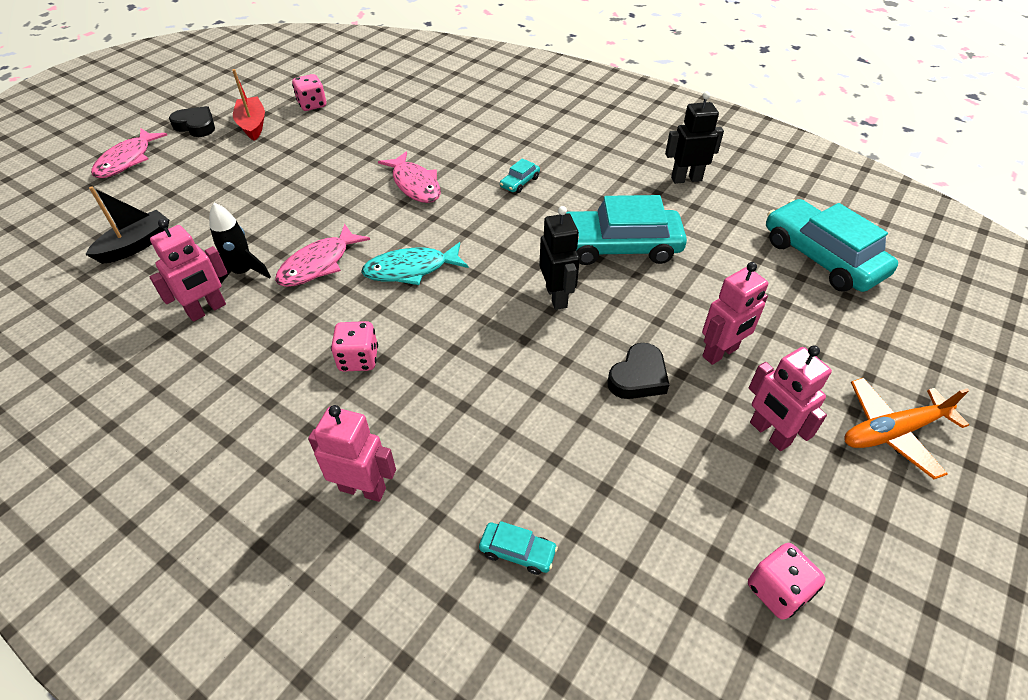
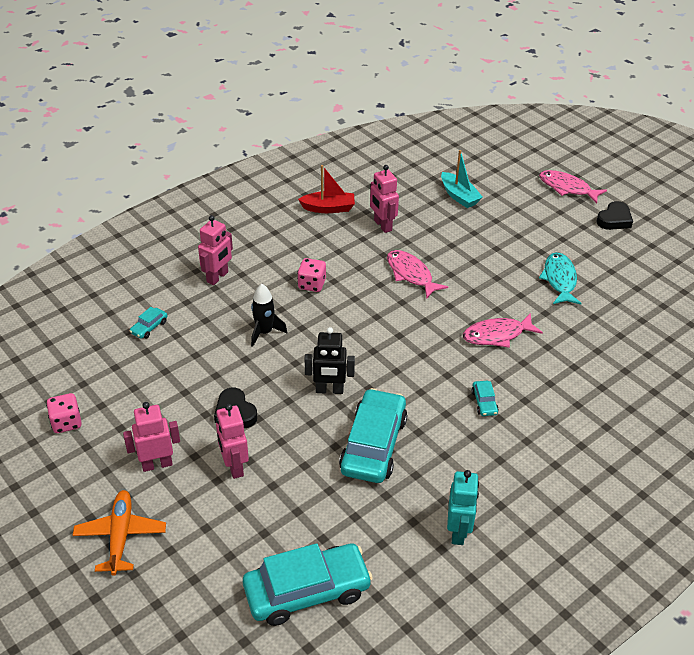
camera: 105 degrees right, 5 degrees down
black boat [85,186,169,264] -> turquoise boat [441,150,483,208]
black rocket [209,203,271,283] -> black rocket moved to [251,284,287,347]
red boat [232,69,265,141] -> red boat moved to [298,165,355,213]
pink dice [292,74,326,111] -> none
turquoise fish [361,242,469,285] -> turquoise fish moved to [539,252,582,305]
turquoise car [500,158,540,193] -> turquoise car turned 150 degrees counterclockwise [472,381,499,416]
black robot [665,92,724,184] -> turquoise robot [447,470,479,545]

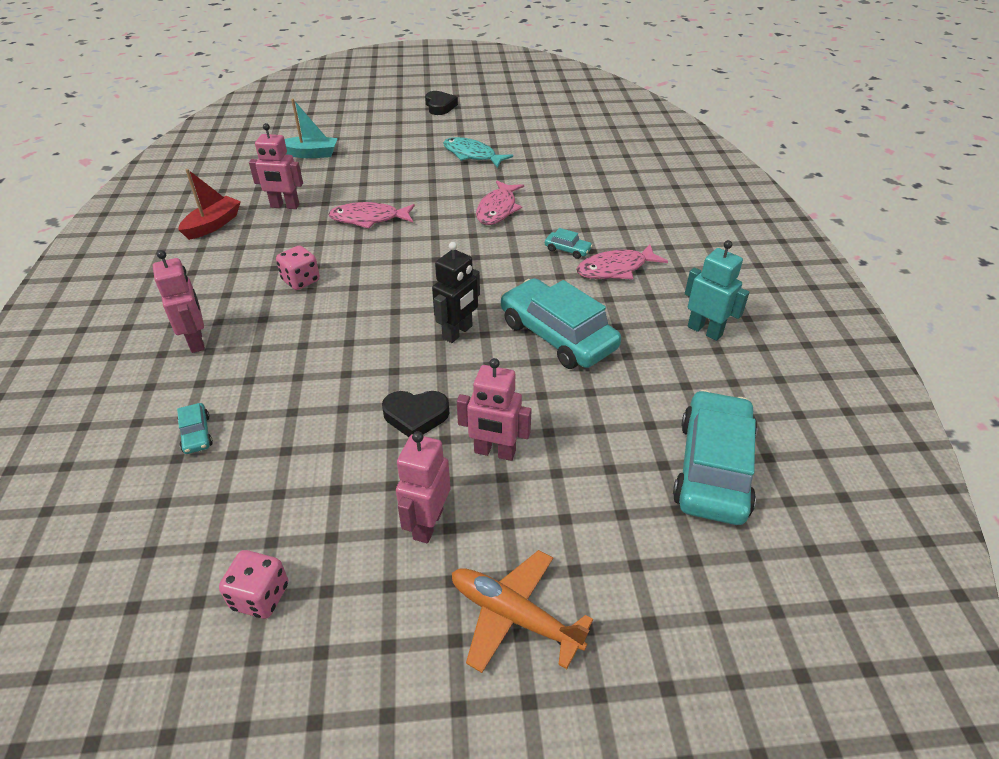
camera: 55 degrees left, 0 degrees up
black rocket [251,284,287,347] -> none
pink fish [539,170,607,204] -> pink fish moved to [576,244,668,279]

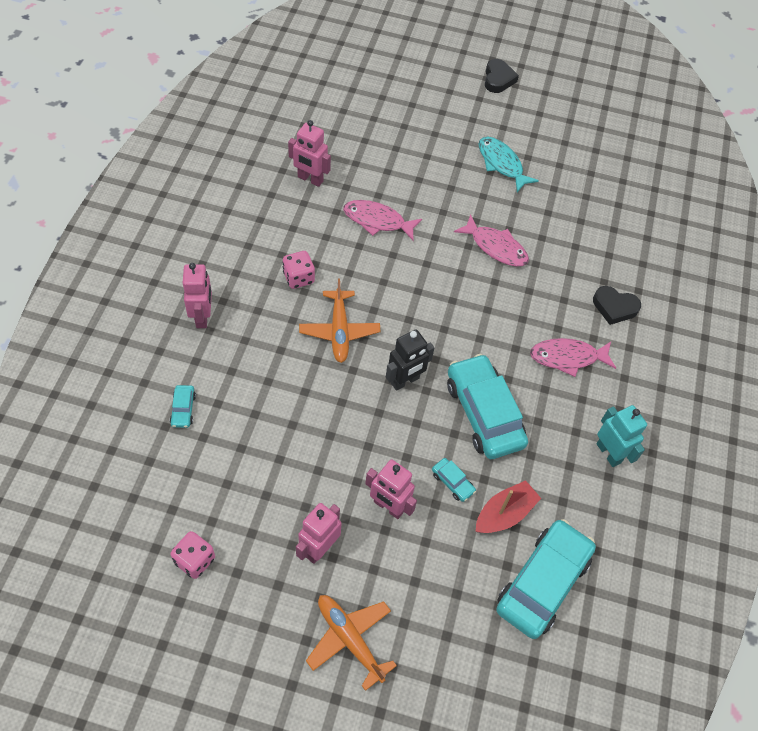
camera: 15 degrees right, 15 degrees up
red boat [178,169,241,240] -> red boat moved to [476,480,541,533]
turquoise boat [284,99,338,158] -> none
black heart [382,391,449,437] -> black heart moved to [593,286,641,325]
pink fish [476,180,524,225] -> pink fish turned 90 degrees counterclockwise [454,214,529,266]
turquoise car [545,228,593,259] -> turquoise car moved to [432,458,476,502]
none -> orange plane [299,279,380,363]

